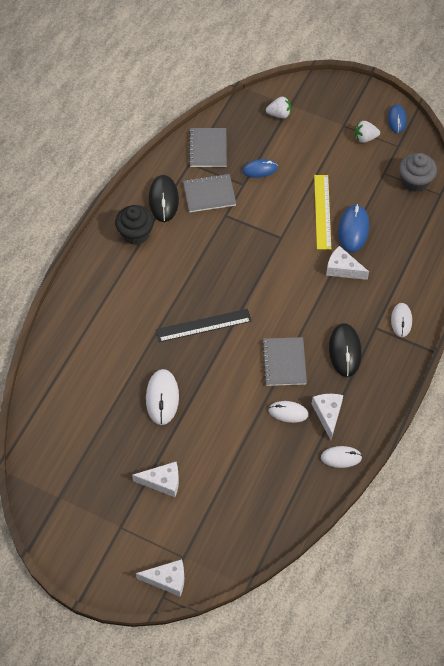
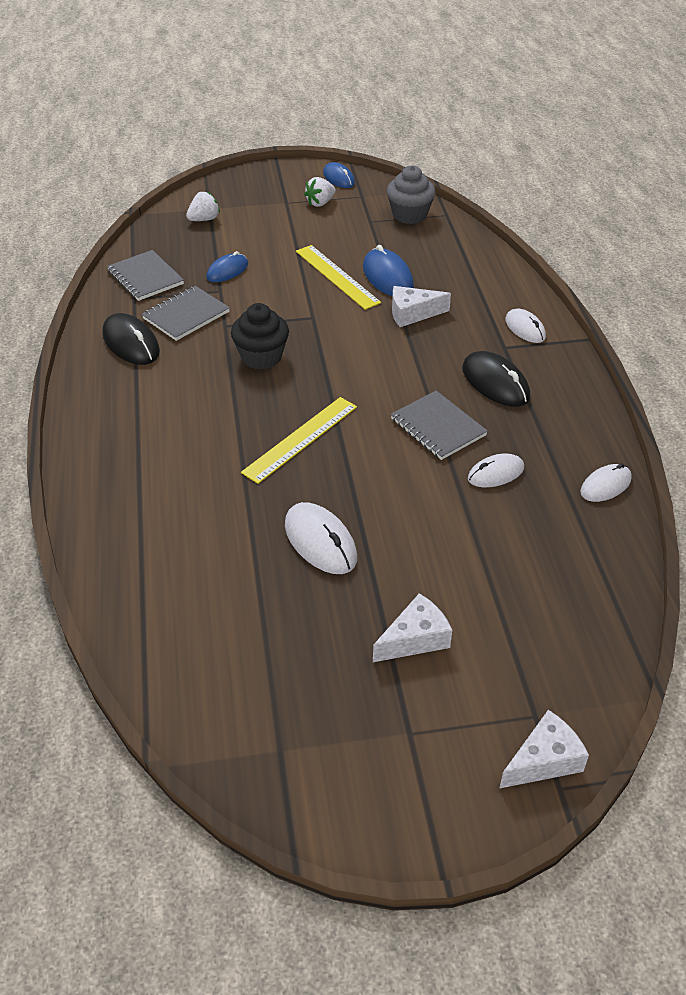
camera: 35 degrees left, 15 degrees down
black cupcake [115,205,154,245] -> black cupcake moved to [231,303,289,369]
black ruler [156,309,252,342] -> yellow ruler [241,397,357,484]
white cheese [312,394,343,440] -> none

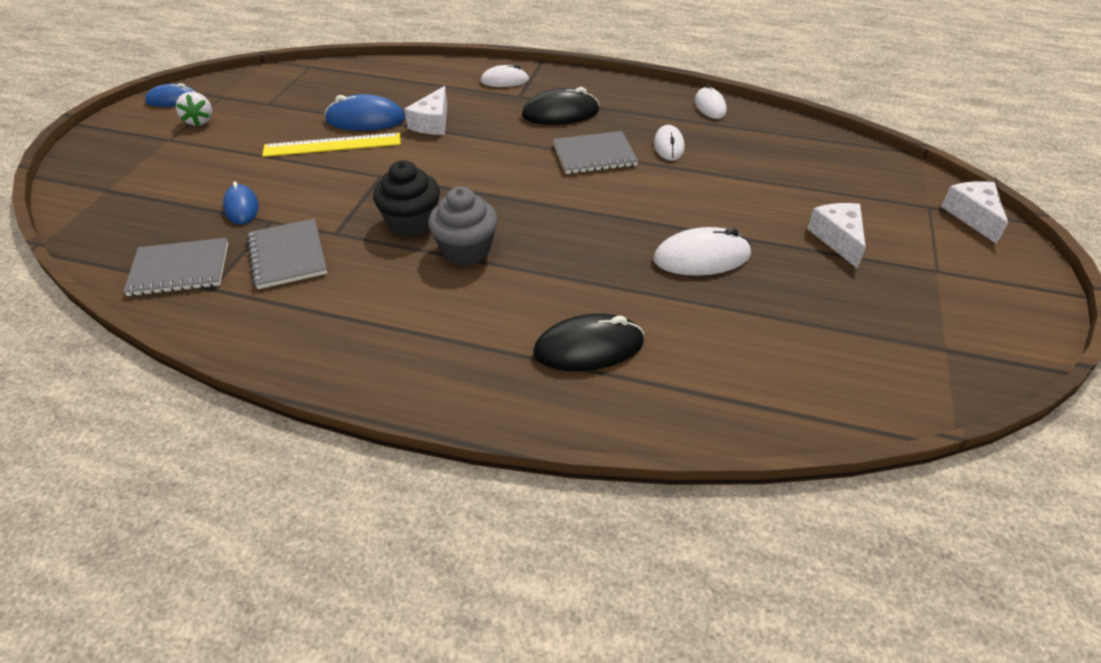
camera: 65 degrees left, 0 degrees up
black mouse [102,313,160,365] -> black mouse moved to [533,313,644,371]
white strawberry [186,191,220,221] -> none
yellow ruler [241,397,357,484] -> none
grey cupcake [387,165,436,224] -> grey cupcake moved to [428,187,498,265]

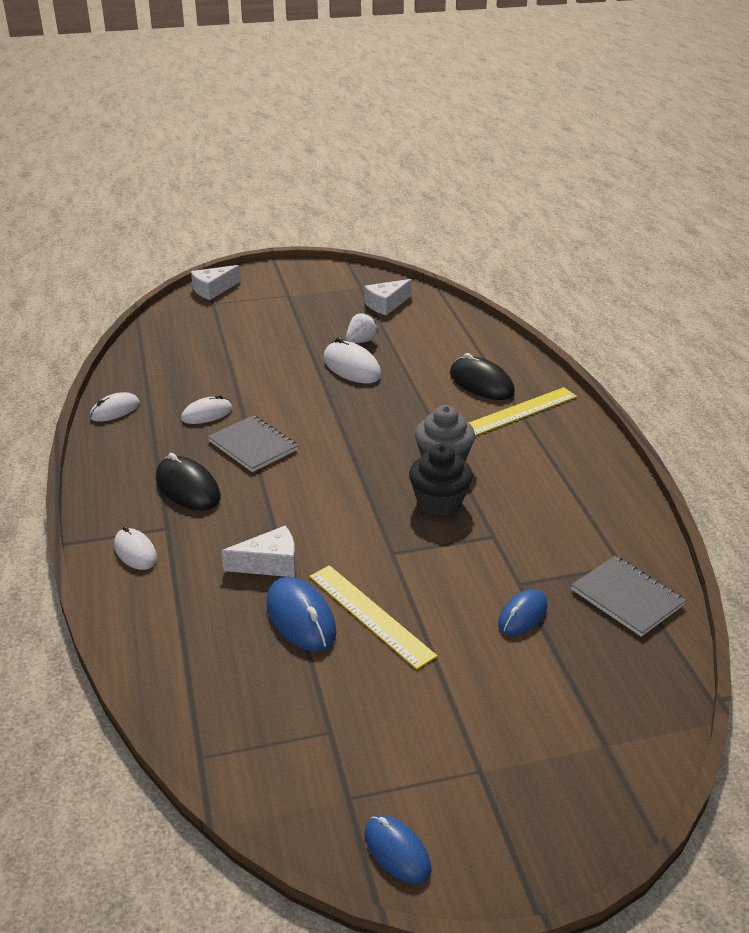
camera: 120 degrees left, 10 degrees down
white strawberry [176,92,212,126] -> white strawberry moved to [346,313,378,343]
grey notebook [247,218,327,289] -> none
white cheese [807,203,866,269] -> white cheese moved to [364,279,412,315]
none -> yellow ruler [469,387,577,436]

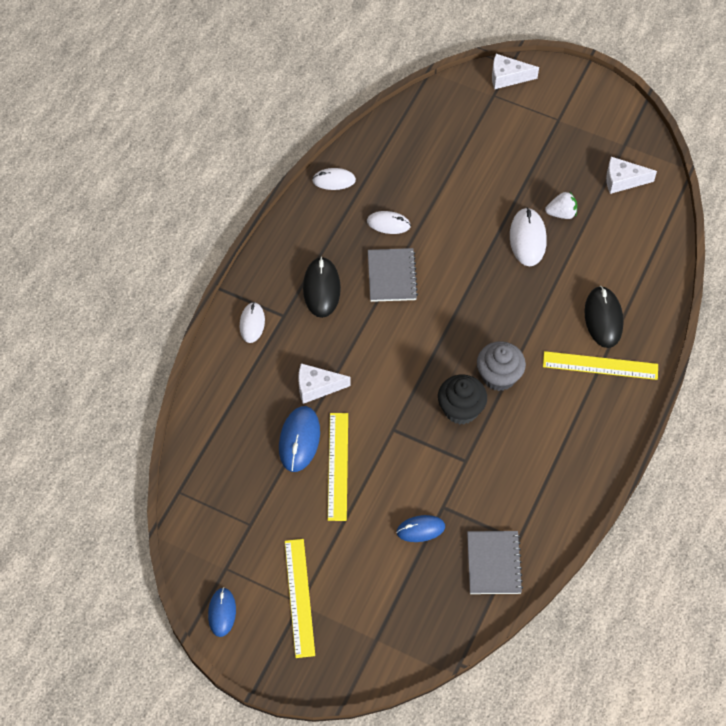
camera: 40 degrees right, 25 degrees up
white cheese [221,526,296,577] -> white cheese turned 150 degrees clockwise [298,363,351,404]
none -> yellow ruler [285,539,315,658]

